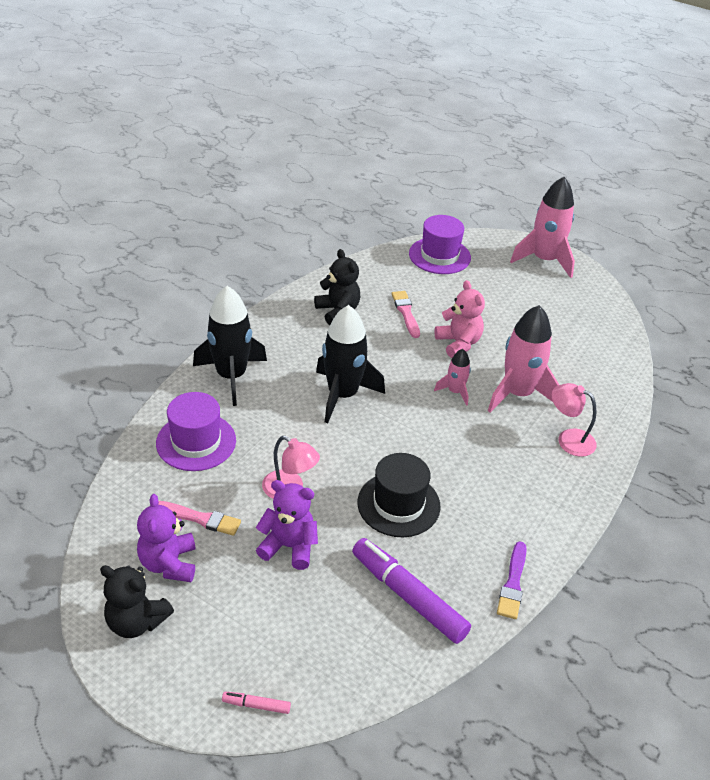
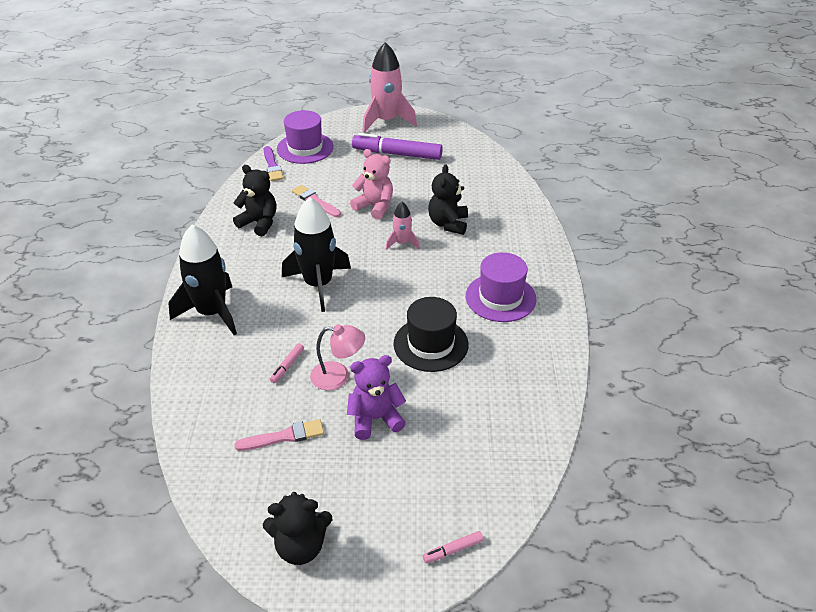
camera: 30 degrees left, 0 degrees up
purple teddy bear [137,494,196,582] -> none
purple hat [156,392,236,471] -> purple hat moved to [466,252,537,322]
purple marker [352,538,471,644] -> purple marker moved to [352,133,443,160]
pink rocket [488,305,559,412] -> black teddy bear [428,164,468,235]
purple brush [497,541,527,619] -> purple brush moved to [263,146,284,181]
pink lamp [552,383,597,457] -> none
none -> pink marker [270,343,304,383]

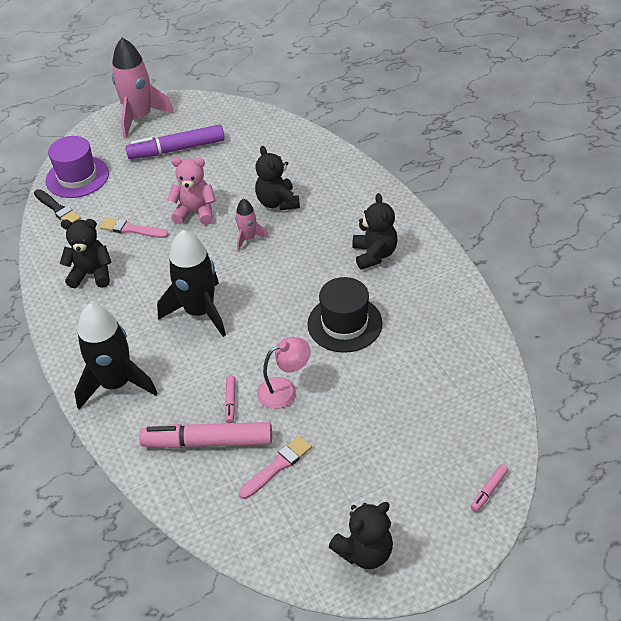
camera: 25 degrees left, 5 degrees up
purple brush [263,146,284,181] -> black brush [34,189,81,222]
purple teddy bear [347,355,406,440] -> none
purple hat [466,252,537,322] -> black teddy bear [352,193,398,270]
none -> pink marker [139,422,272,448]

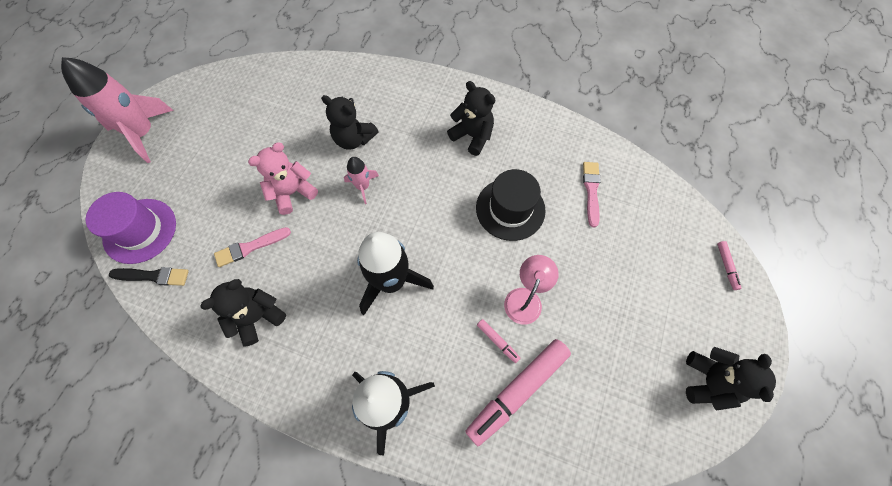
camera: 45 degrees left, 20 degrees up
purple marker [125,124,225,159] -> none
pink brush [239,436,312,499] -> pink brush moved to [583,162,601,227]

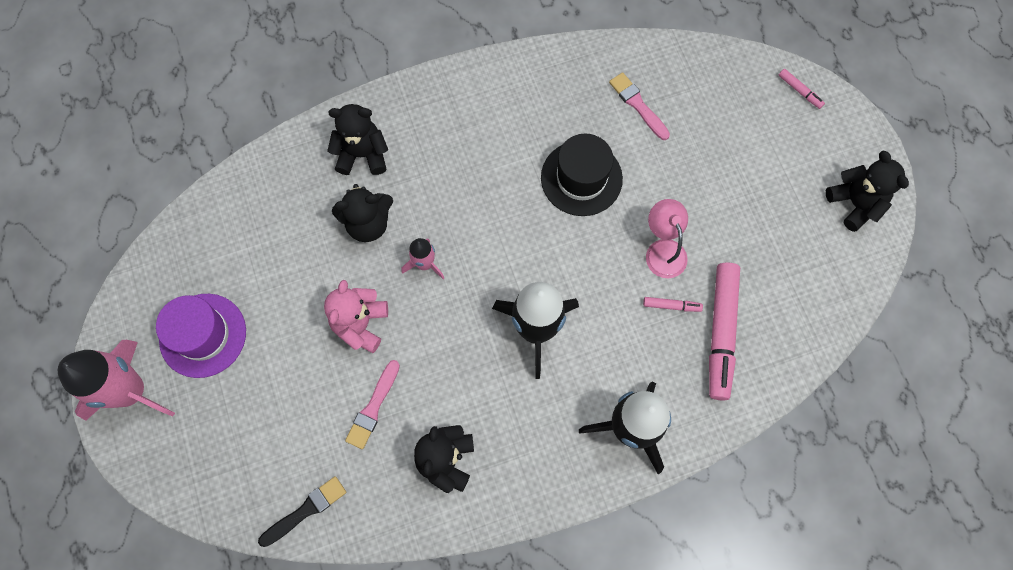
camera: 40 degrees left, 5 degrees up
purple hat [86,192,176,264] -> purple hat moved to [156,294,246,378]
black teddy bear [447,81,495,156] -> black teddy bear moved to [327,104,388,175]

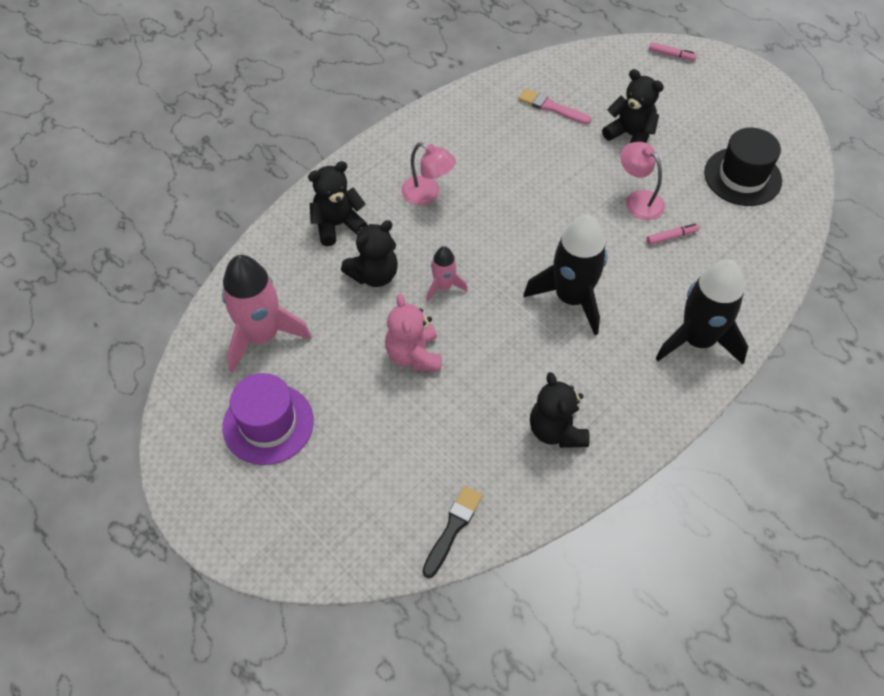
camera: 25 degrees left, 15 degrees down
pink rocket [58,340,175,421] -> pink rocket moved to [222,255,312,373]
pink brush [345,360,400,449] -> none
black hat [541,134,623,216] -> black hat moved to [704,128,782,206]
pink marker [709,262,740,400] -> none
black teddy bear [826,151,909,232] -> black teddy bear moved to [602,69,664,143]
none -> pink lamp [401,143,456,205]

